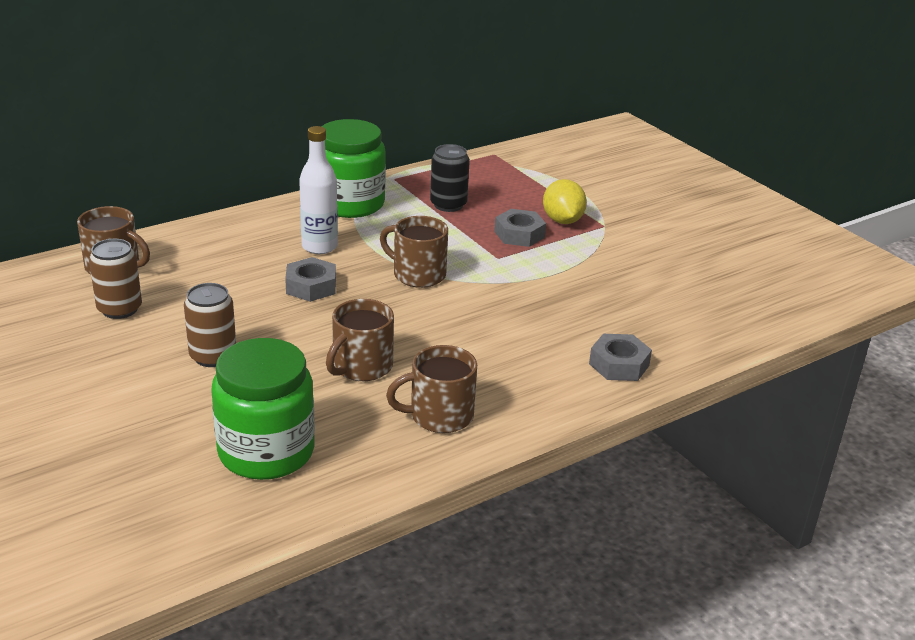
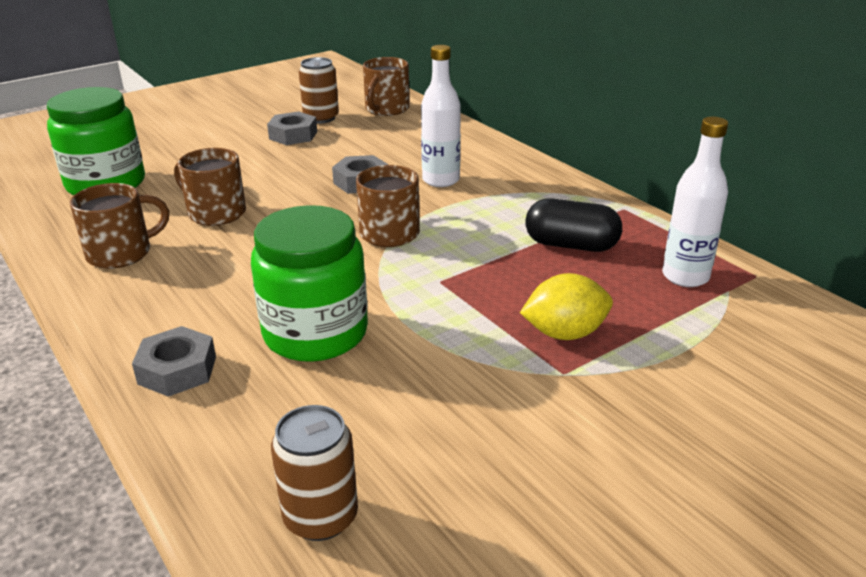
camera: 90 degrees right, 0 degrees up
brown can [184,283,236,367] -> brown can moved to [271,405,358,541]
green jar [322,119,386,218] -> green jar moved to [251,205,368,362]
brown mug [386,345,477,433] -> brown mug turned 75 degrees clockwise [70,183,169,269]
black can [430,144,470,212] -> black capsule [525,198,622,252]
grey nut [494,209,546,247] -> grey nut moved to [267,111,317,145]
none -> white bottle [662,117,728,287]

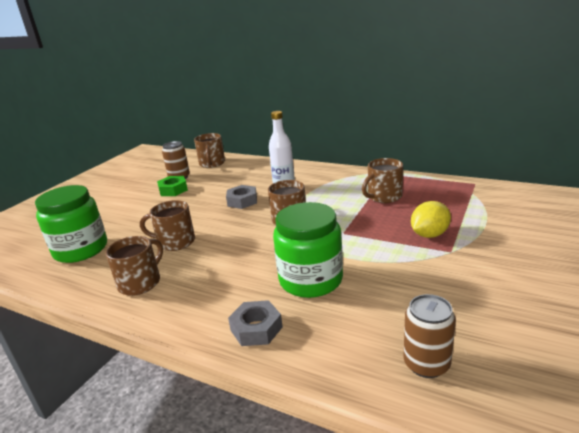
camera: 25 degrees left, 5 degrees down
grey nut [267,111,317,145] -> green nut [157,176,188,196]
black capsule [525,198,622,252] -> brown mug [362,158,403,203]
white bottle [662,117,728,287] -> none

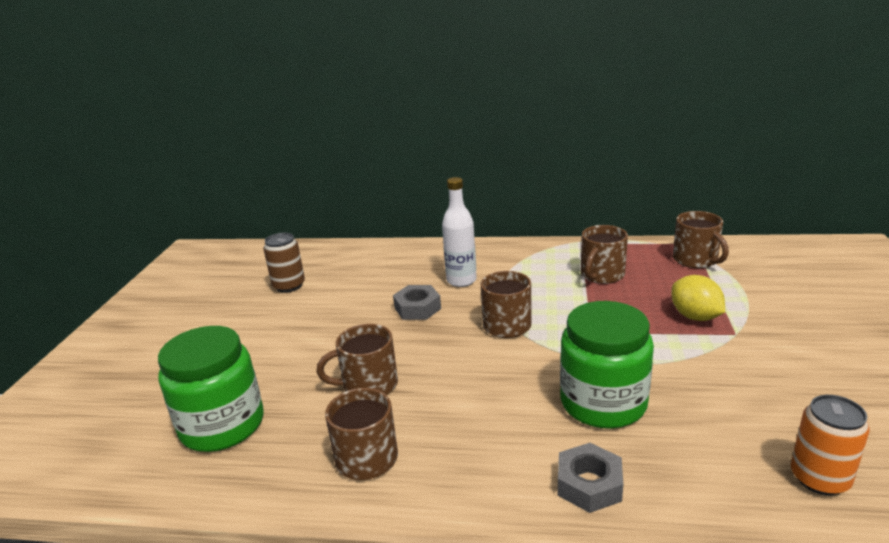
camera: 20 degrees left, 0 degrees up
green nut [157,176,188,196] -> none
brown mug [194,133,225,168] -> brown mug moved to [673,211,729,268]
brown can [403,294,456,378] -> orange can [791,395,870,495]
yellow lemon [411,201,451,238] -> yellow lemon turned 60 degrees counterclockwise [671,275,725,321]

